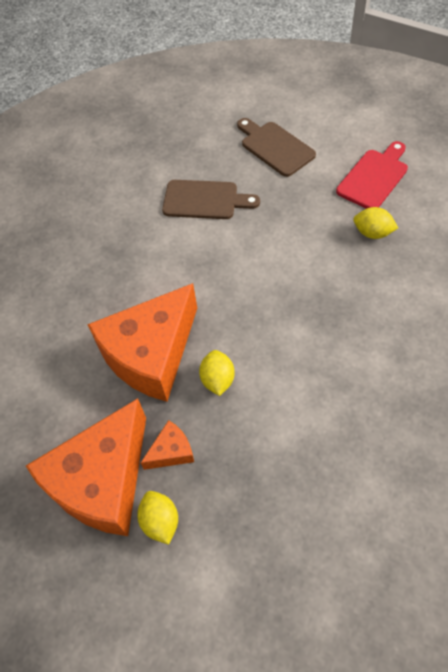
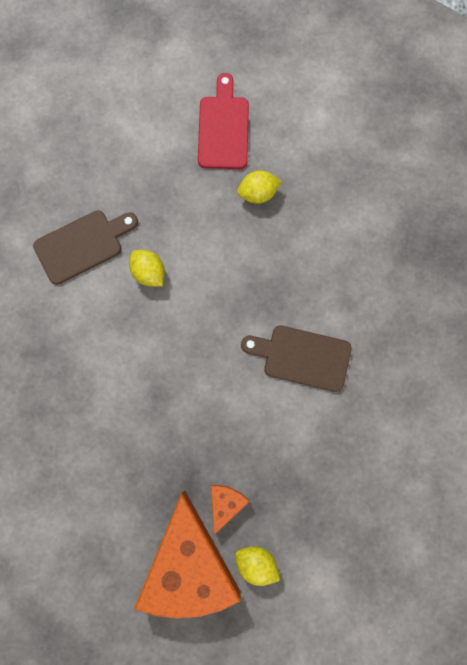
camera: 40 degrees left, 20 degrees up
orange cheese [87,283,197,402] -> none
yellow lemon [199,350,235,396] -> yellow lemon moved to [129,250,165,287]
brown cutting board [237,118,316,177] -> brown cutting board moved to [241,325,352,392]

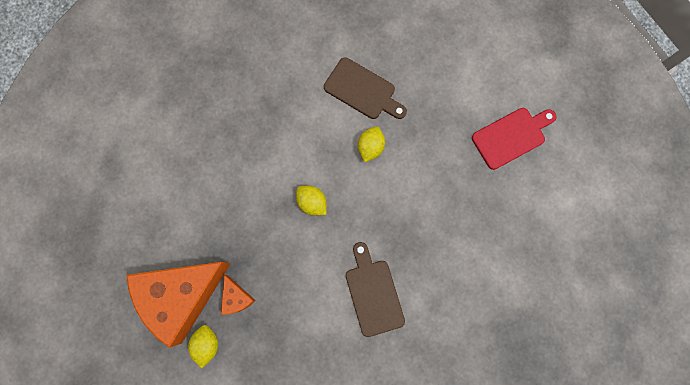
camera: 60 degrees right, 0 degrees up
orange cheese [211,485,250,535] -> orange cheese turned 75 degrees clockwise [221,275,256,315]
yellow lemon [237,171,282,204] -> yellow lemon moved to [296,186,327,216]

